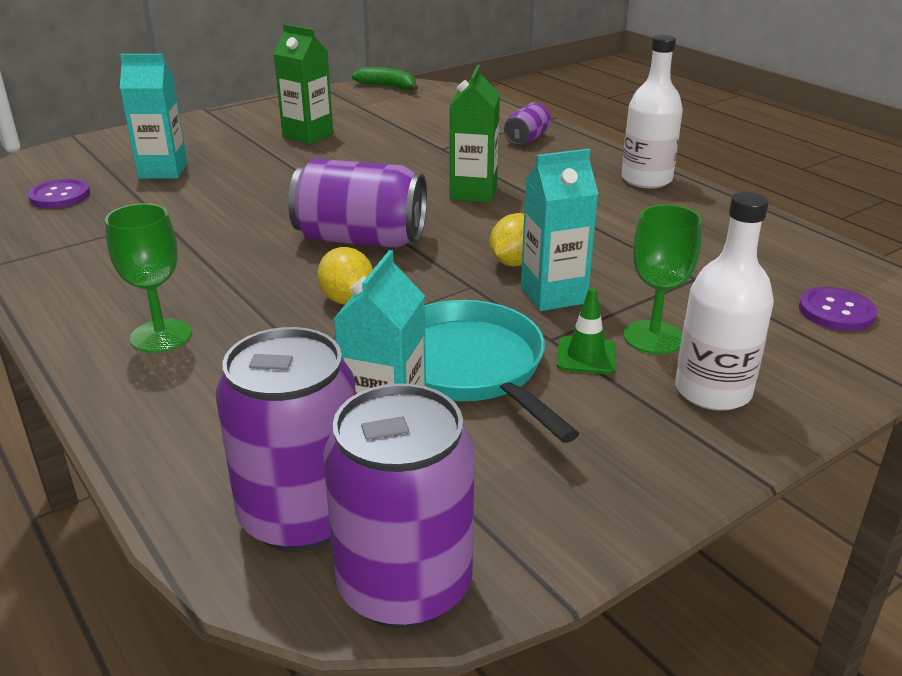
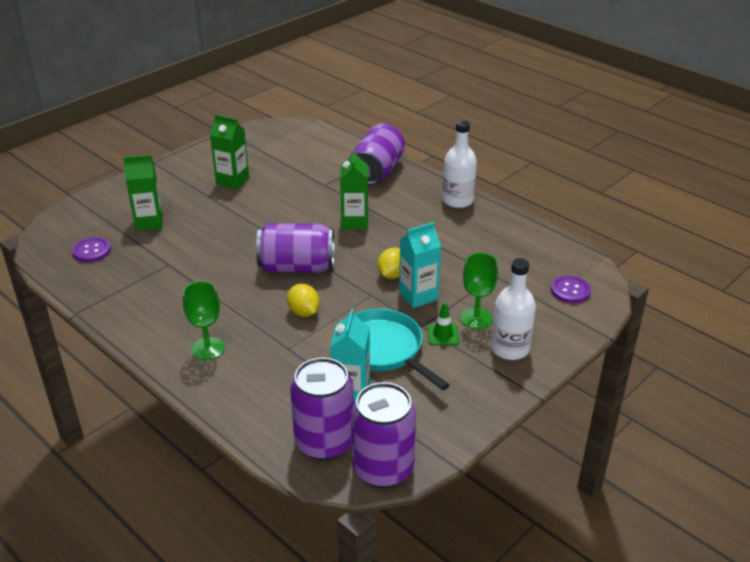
camera: 10 degrees left, 5 degrees up
turquoise carton [120,54,187,179] -> green carton [123,155,163,231]
green banana [352,67,418,91] -> none
purple can [504,102,551,145] -> purple can [351,124,405,185], size x1.95

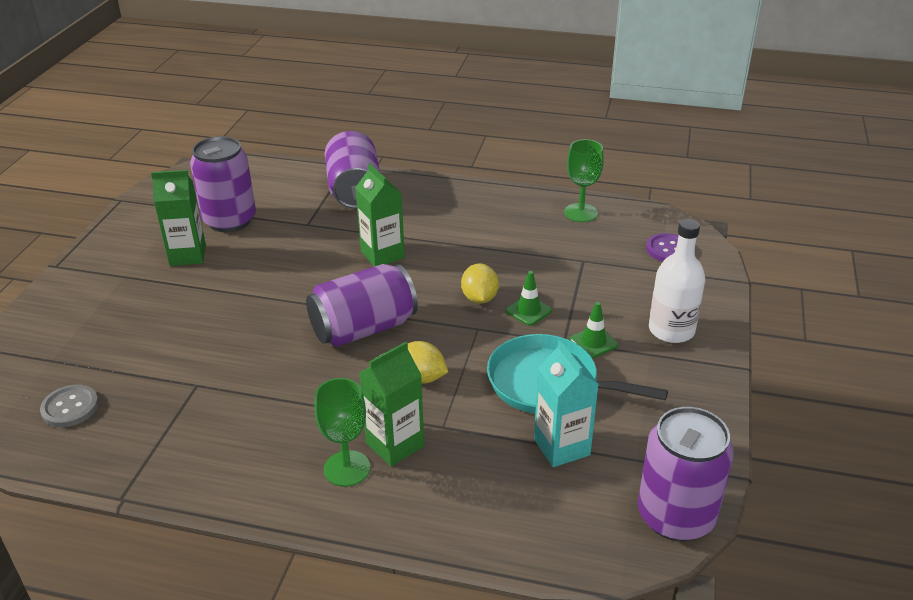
camera: 30 degrees left, 0 degrees up
purple button [72,237,111,262] -> grey button [40,384,99,427]
green carton [123,155,163,231] -> green carton moved to [359,342,424,467]
purple can [290,358,354,460] -> purple can moved to [190,136,256,232]
turquoise carton [399,222,441,308] -> green traffic cone [506,271,552,326]
white bottle [442,120,477,208] -> none
green goblet [460,253,498,329] -> green goblet moved to [564,139,604,222]

